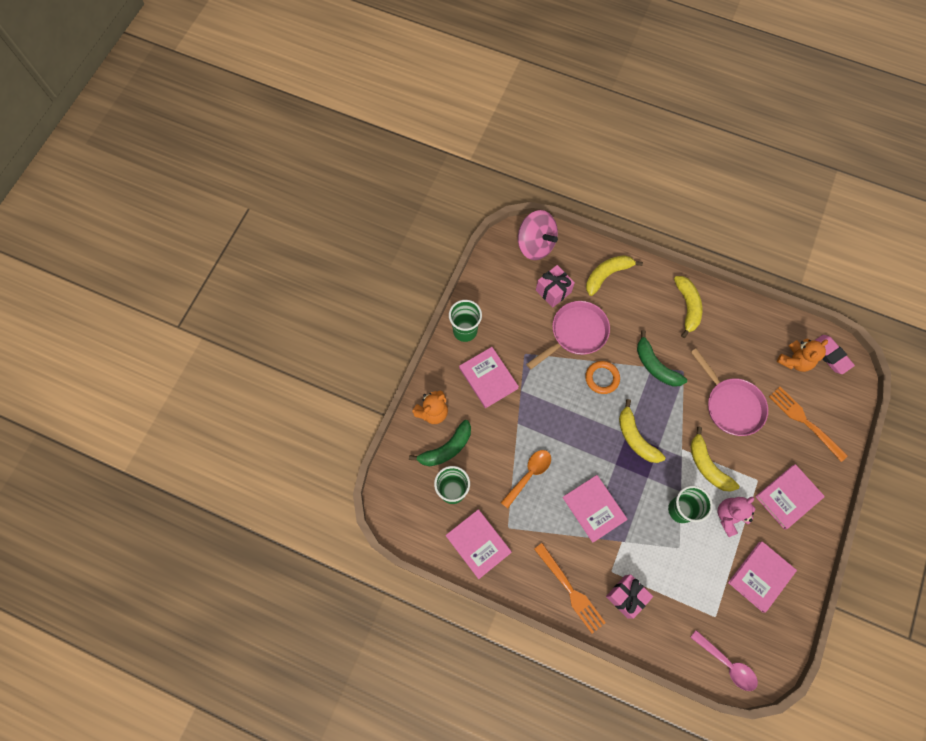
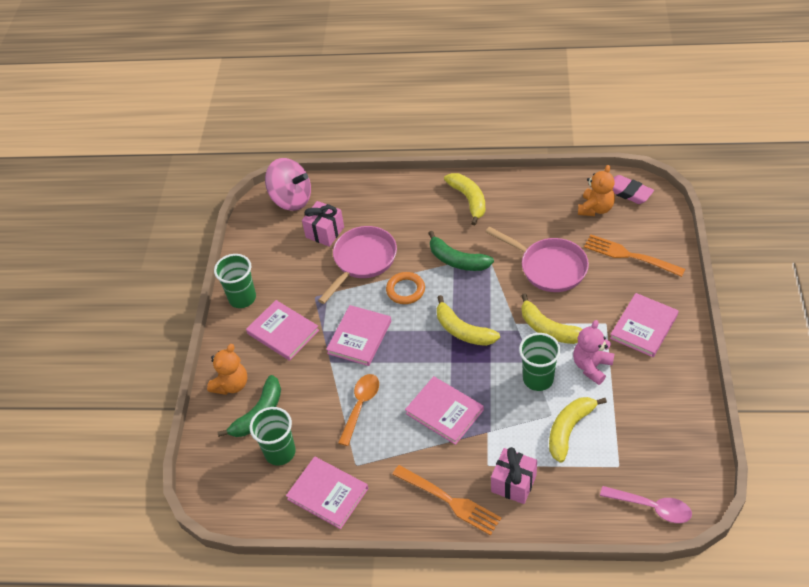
camera: 15 degrees left, 20 degrees down
yellow banana [586,255,643,296] -> yellow banana moved to [549,397,607,463]
pink book [728,541,797,613] -> pink book moved to [326,305,391,366]

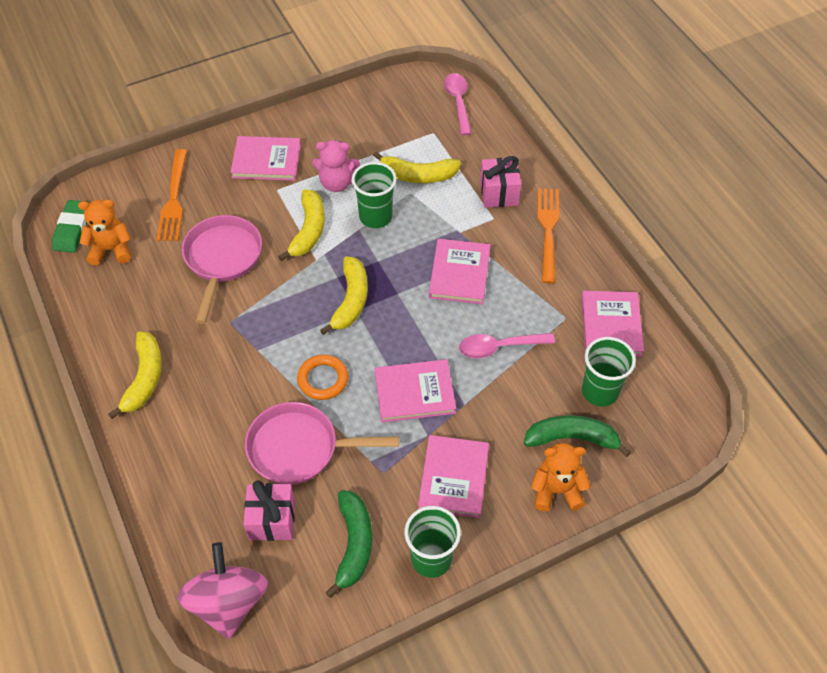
camera: 125 degrees left, 5 degrees up
orange spoon [338,374,379,446] -> pink spoon [459,333,555,358]
green banana [428,231,494,271] -> green banana moved to [325,490,372,598]
yellow banana [444,173,485,225] -> yellow banana turned 150 degrees clockwise [108,331,162,419]
pink eraser [612,175,654,204] -> green eraser [52,200,90,253]

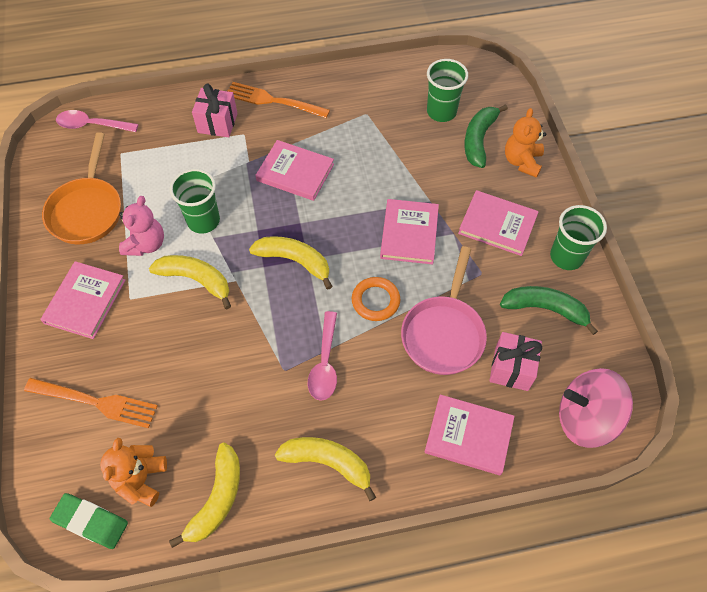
camera: 75 degrees left, 5 degrees up
pink pan [182,215,262,324] -> none
yellow banana [373,151,461,183] -> yellow banana moved to [169,442,240,548]
pink spoon [459,333,555,358] -> pink spoon moved to [308,311,337,401]
pink book [581,291,644,357] -> pink book moved to [424,395,515,475]
none -> orange pan [42,132,121,244]

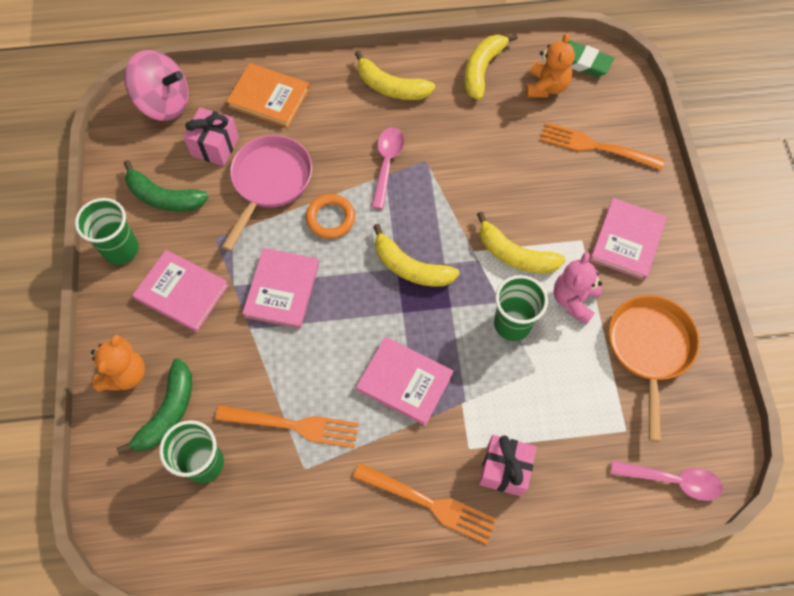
camera: 175 degrees left, 5 degrees up
pink book [424,395,515,475] -> orange book [226,63,310,128]
none -> orange fork [215,405,359,448]

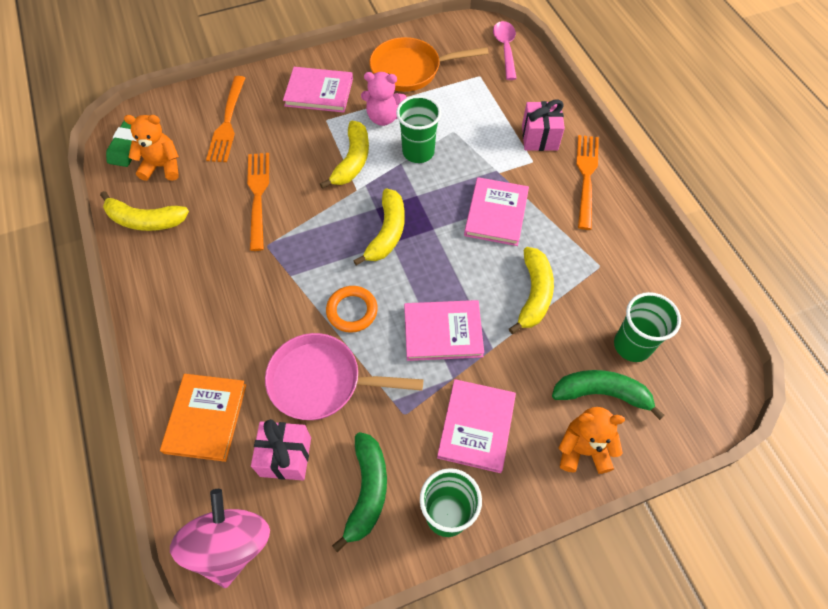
camera: 105 degrees left, 5 degrees down
orange fork [215,405,359,448] -> orange fork moved to [247,153,269,251]
yellow banana [355,51,435,100] -> yellow banana moved to [509,247,554,334]
pink spoon [371,127,405,209] -> none

